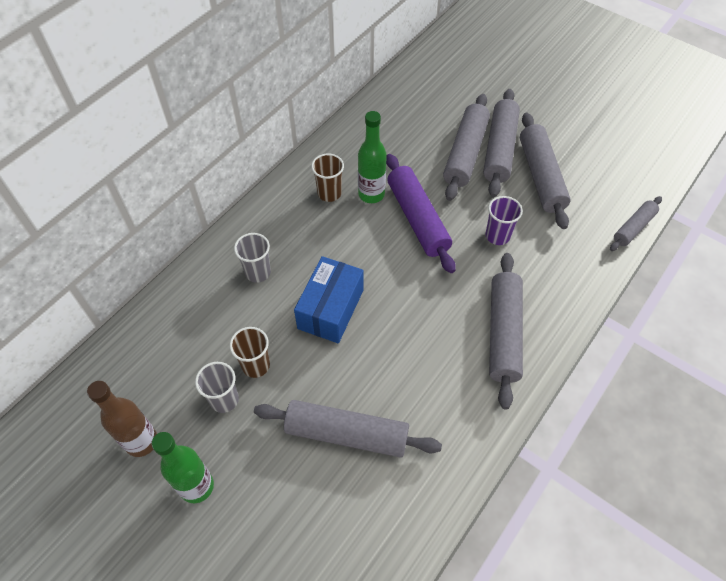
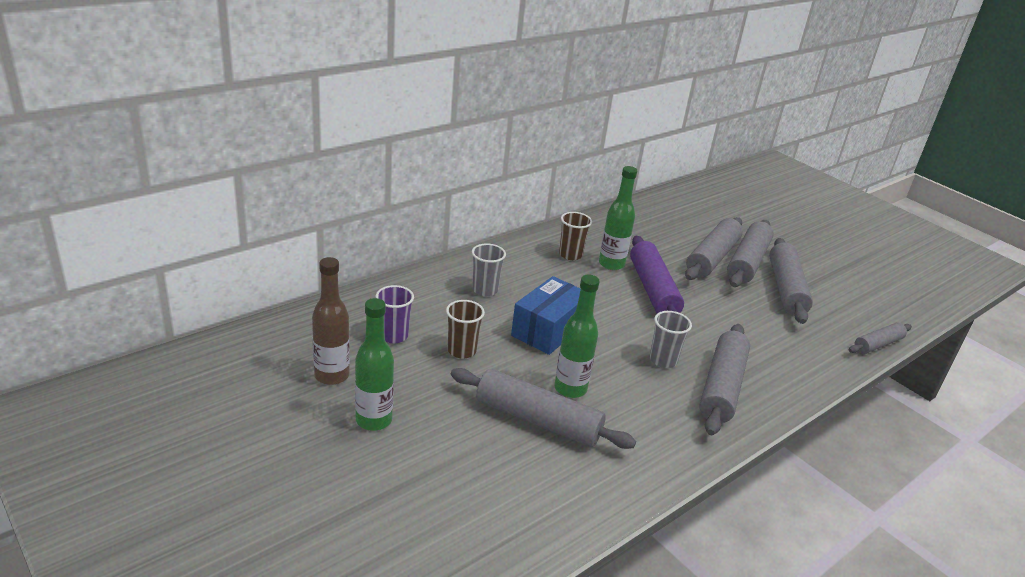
camera: 10 degrees right, 25 degrees down
grey cup [195,362,239,413] -> grey cup moved to [650,311,692,368]
purple cup [485,196,523,245] -> purple cup moved to [376,285,414,343]
none -> green bottle [554,275,600,398]

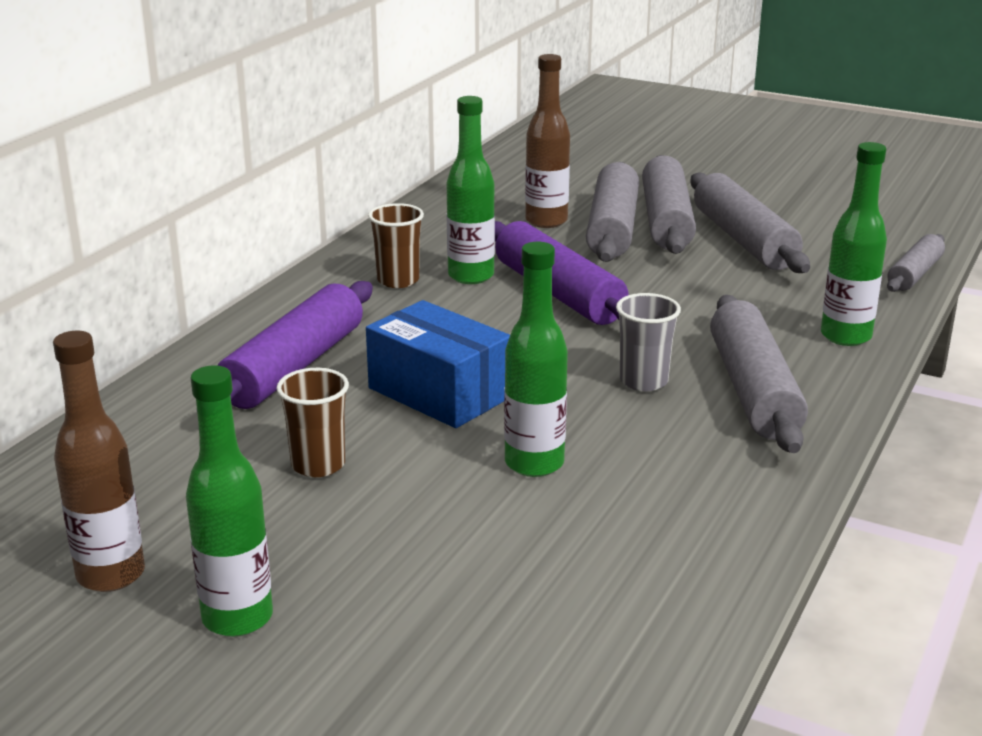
camera: 20 degrees left, 5 degrees down
purple cup [376,285,414,343] -> none
grey rolling pin [451,368,636,449] -> none
grey cup [472,243,506,296] -> purple rolling pin [217,281,373,409]
blue box [511,276,581,355] -> blue box turned 60 degrees counterclockwise [366,300,510,428]
none -> brown bottle [525,54,570,228]
none -> green bottle [821,142,887,346]

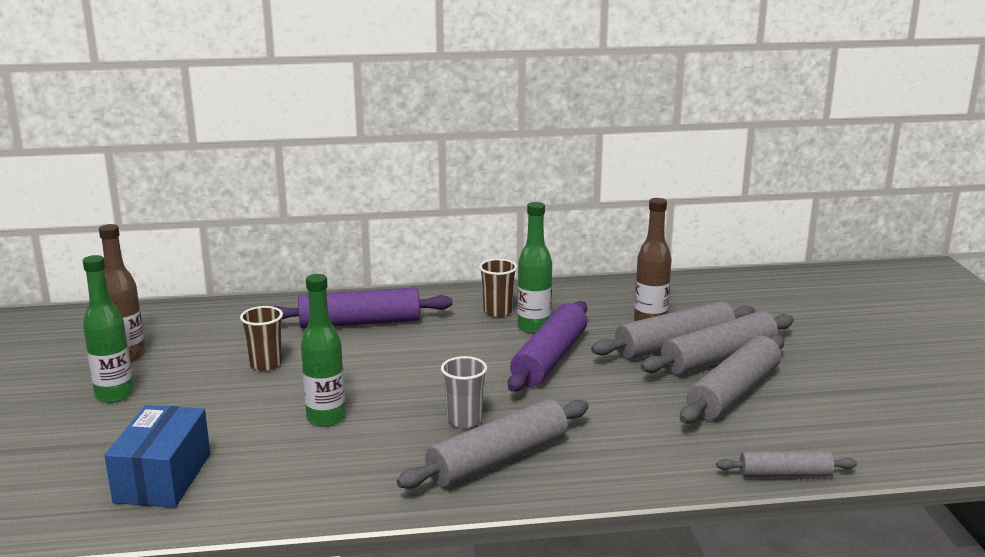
camera: 55 degrees right, 5 degrees down
blue box [366,300,510,428] -> blue box moved to [105,405,210,507]
green bottle [821,142,887,346] -> none

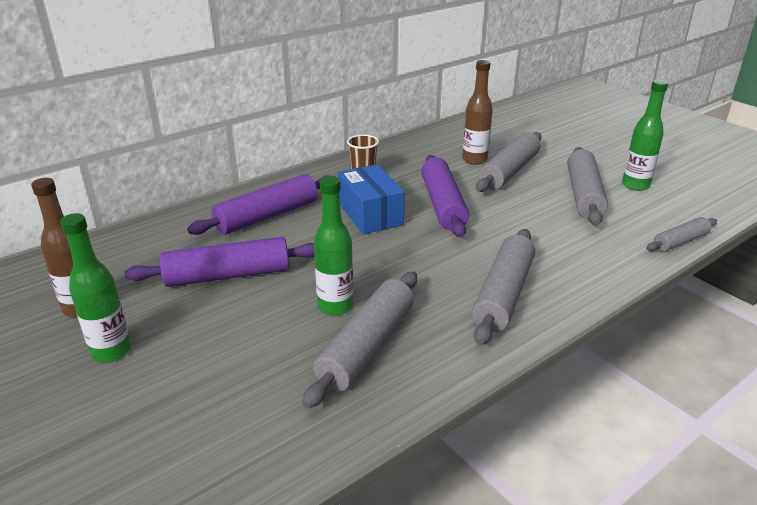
camera: 30 degrees left, 10 degrees up
blue box [105,405,210,507] -> blue box moved to [338,164,405,234]
brown cup [240,306,283,371] -> purple rolling pin [124,237,314,287]
grey cup [441,356,487,428] -> none
green bottle [517,202,552,334] -> green bottle moved to [622,80,668,191]
grey rolling pin [641,311,794,375] -> grey rolling pin moved to [303,271,417,408]

